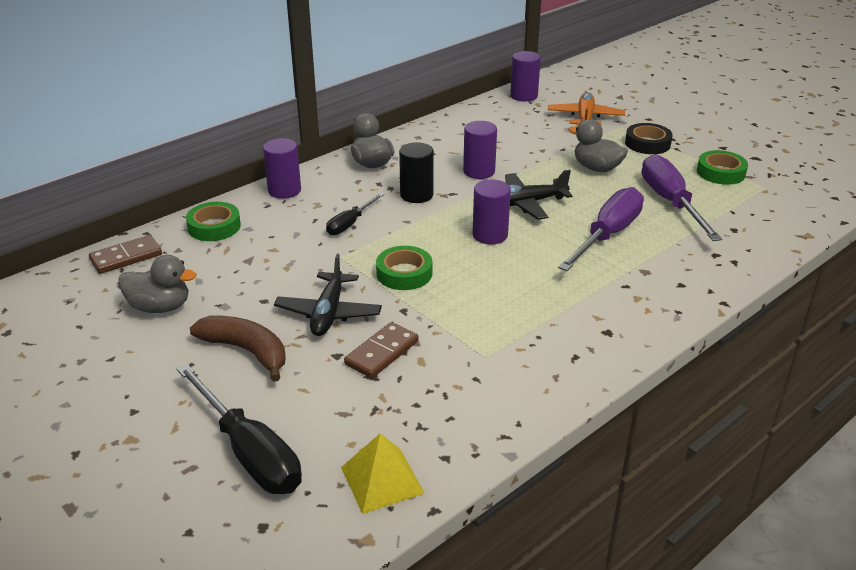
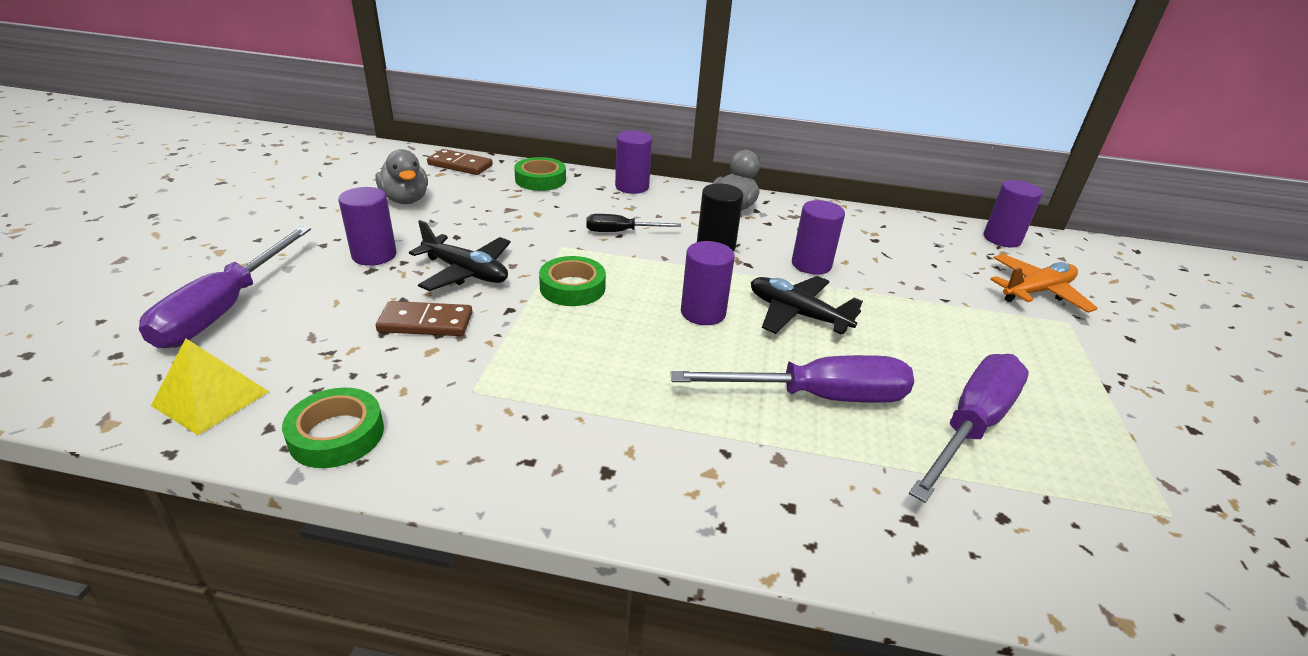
camera: 50 degrees right, 0 degrees up
black screwdriver [176,364,302,494] -> purple screwdriver [139,226,311,348]
brown banana [190,315,286,382] -> purple cylinder [338,187,396,266]
black plane [274,254,382,336] -> black plane turned 120 degrees counterclockwise [409,220,511,291]
grey duck [568,119,628,172] -> none
black tape [625,123,673,154] -> none
green tape [697,150,748,185] -> green tape moved to [282,387,384,468]

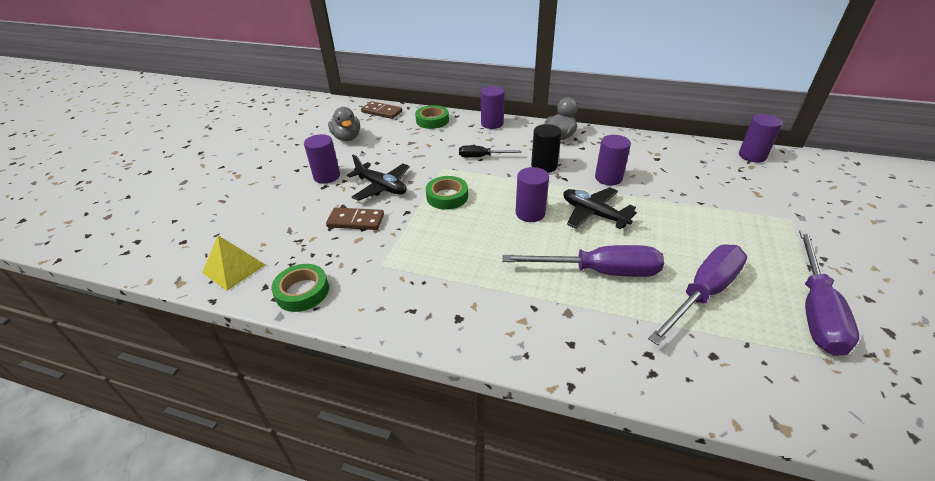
camera: 10 degrees right, 5 degrees up
purple screwdriver [139,226,311,348] -> purple screwdriver moved to [799,230,859,356]
orange plane [990,254,1098,313] -> none

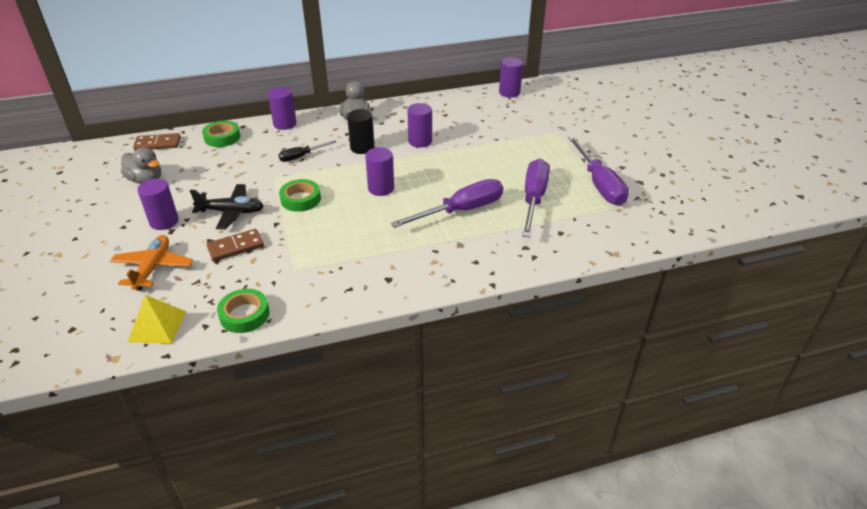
camera: 35 degrees left, 0 degrees up
black plane [563,187,637,229] -> none
none -> orange plane [110,235,193,291]

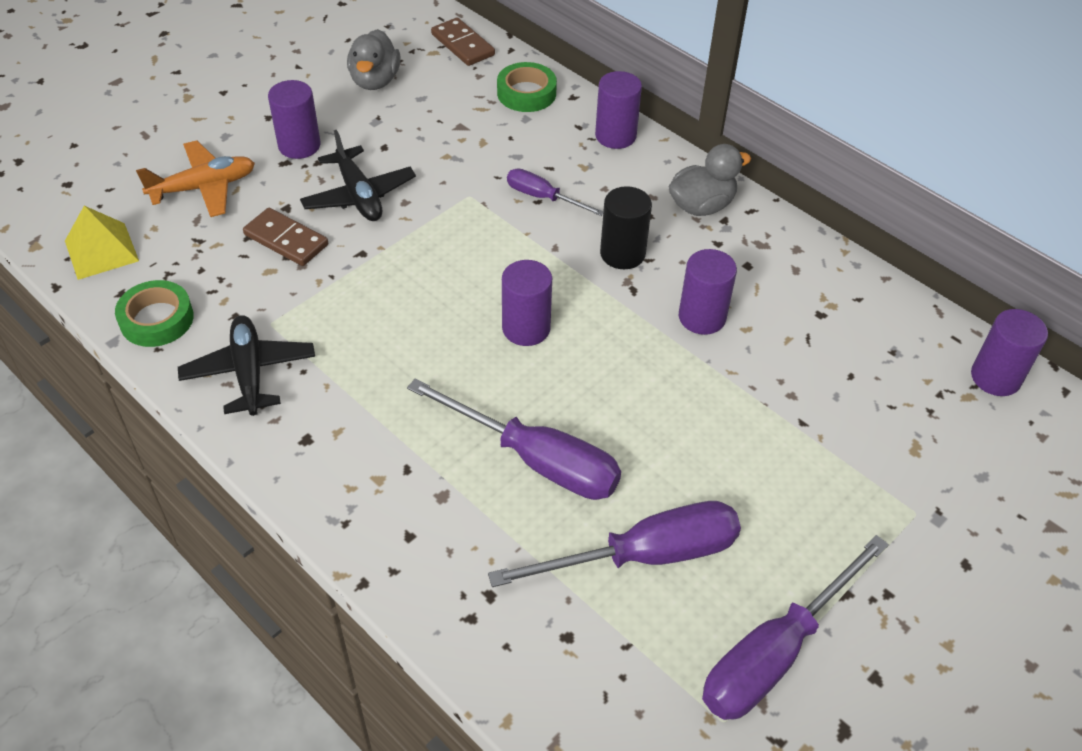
camera: 60 degrees right, 10 degrees up
black screwdriver [279,140,337,162] -> purple screwdriver [507,169,603,216]
green tape [279,179,321,212] -> none
none -> black plane [178,315,315,416]

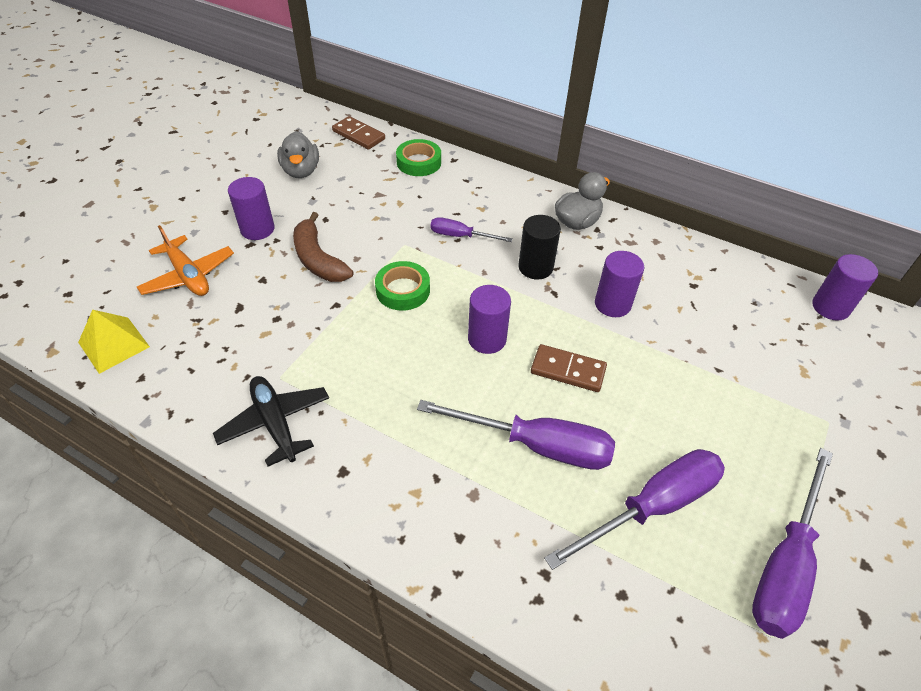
camera: 15 degrees left, 0 degrees up
green tape [115,280,194,347] -> green tape moved to [375,261,430,311]
orange plane [136,140,255,217] -> orange plane turned 90 degrees clockwise [137,225,234,296]
brown domino [243,208,328,266] -> brown domino moved to [531,344,607,392]
black plane [300,130,416,221] -> brown banana [293,212,353,282]
purple cylinder [595,71,642,149] -> none

